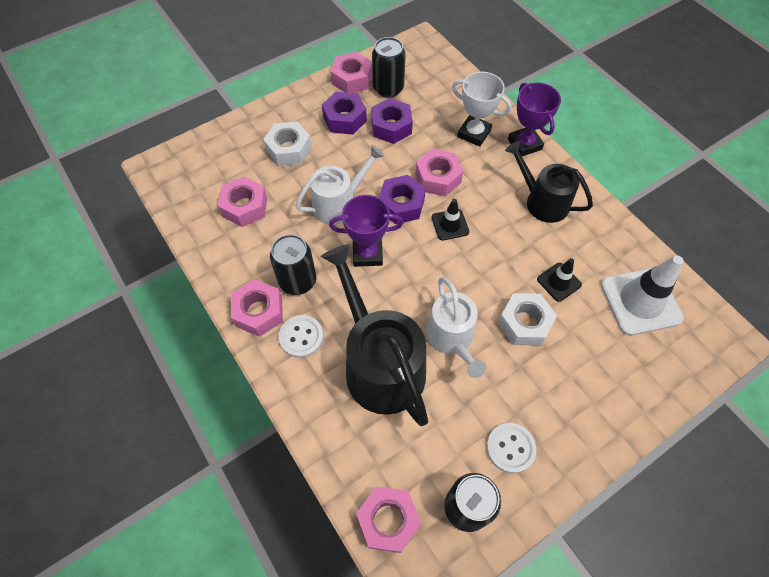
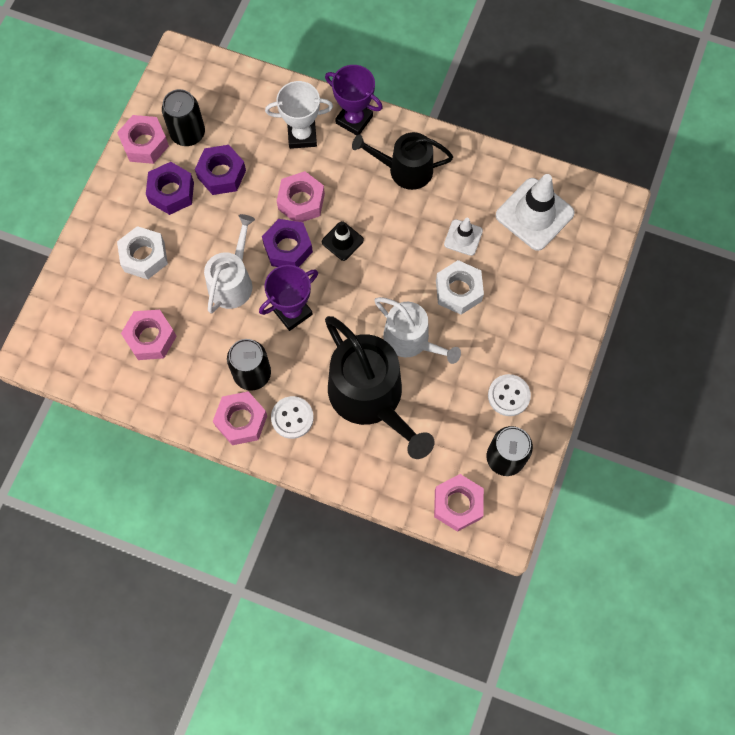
camera: 35 degrees left, 10 degrees up
black watering can [321,244,428,426] -> black watering can turned 150 degrees counterclockwise [325,316,434,459]
black traffic cone [537,258,582,302] -> white traffic cone [444,218,483,256]

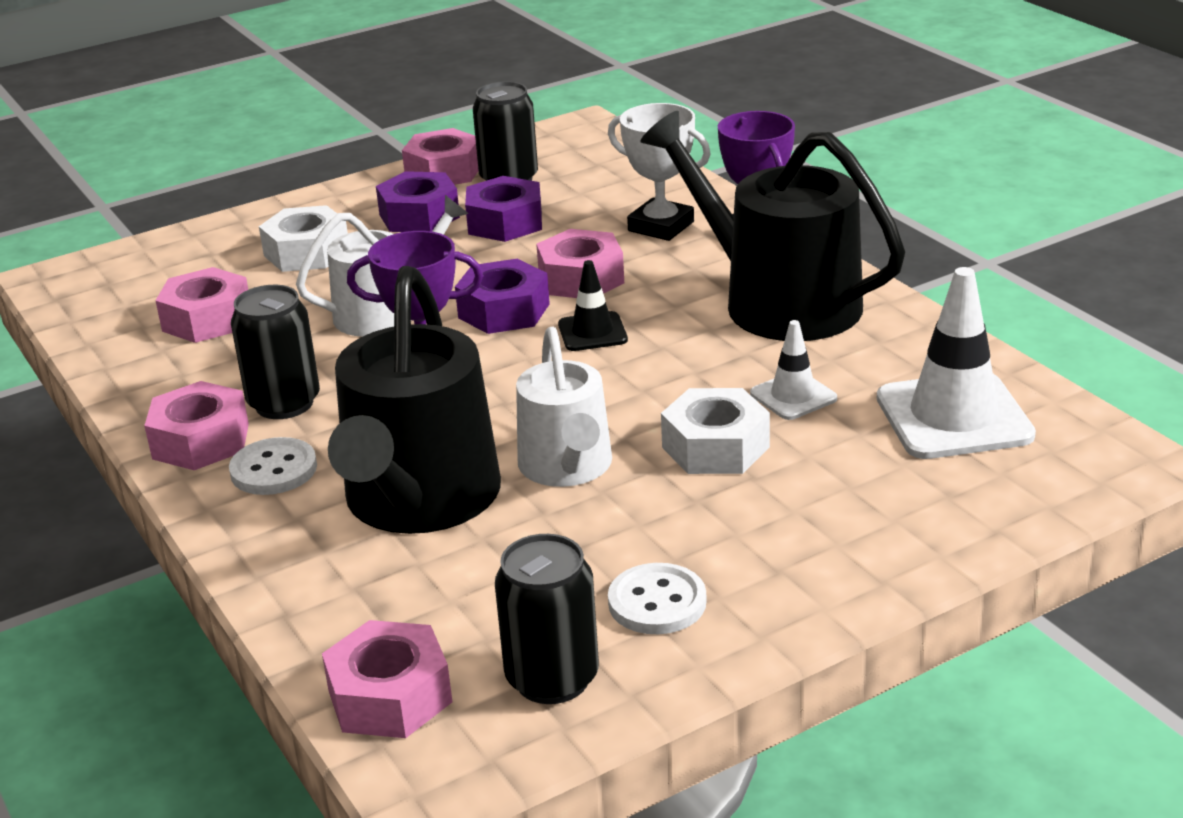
camera: 40 degrees right, 40 degrees down
black watering can [352,132,453,190] -> black watering can [640,111,905,341], size x1.61

